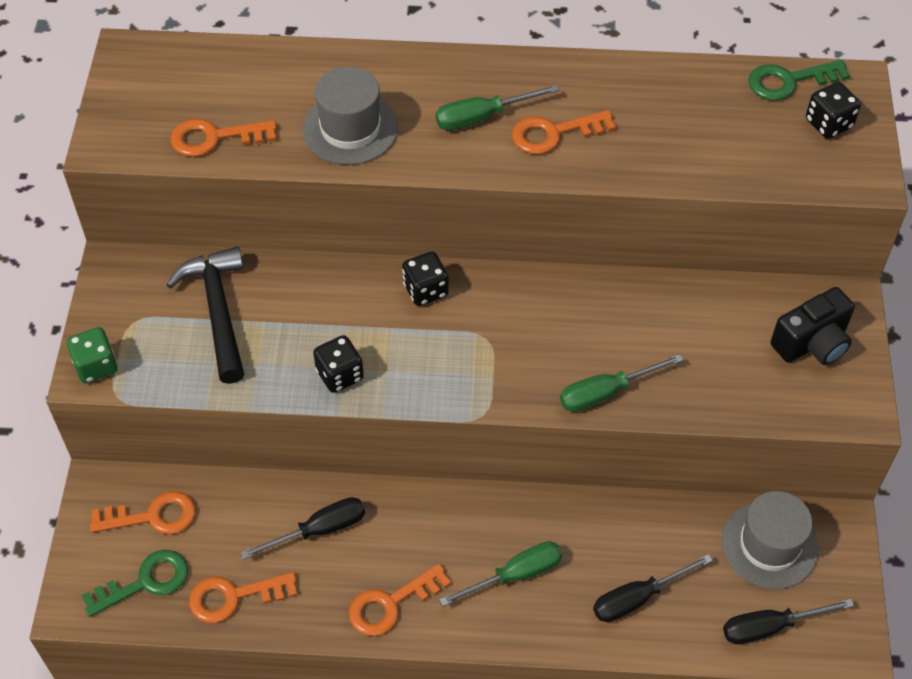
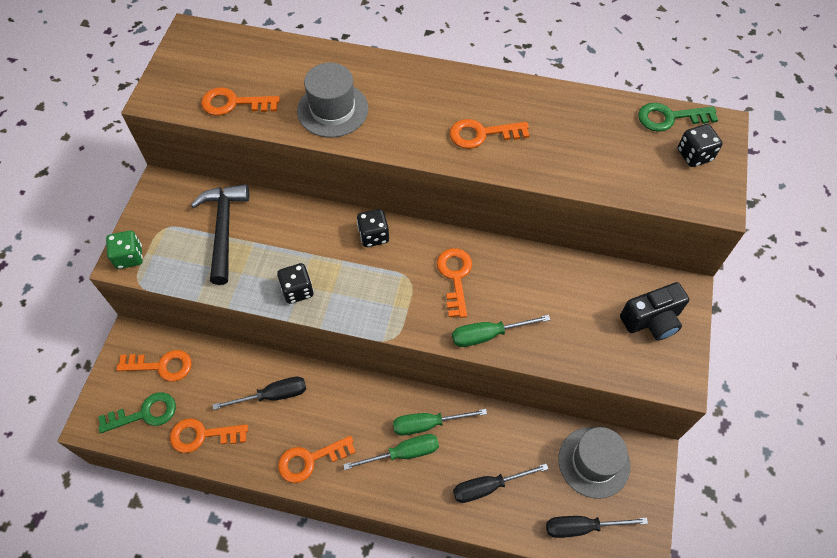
camera: 10 degrees right, 5 degrees up
green screwdriver [436,85,559,130] -> green screwdriver moved to [393,409,487,436]
none -> orange key [437,248,472,318]

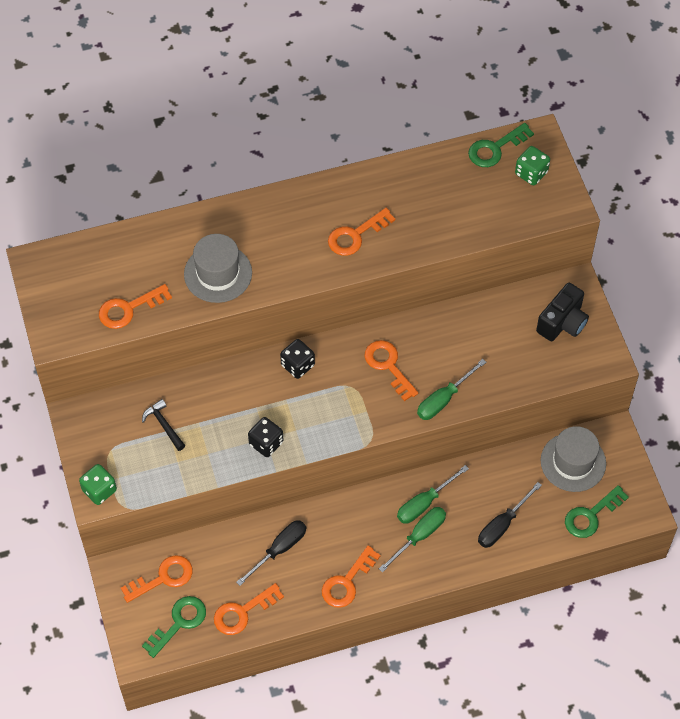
camera: 30 degrees left, 0 degrees up
black hammer [191,184,249,285] -> black hammer [142,399,185,451], size x0.53
black screwdriver [546,516,648,538] -> green key [565,485,629,538]
black dice [678,124,723,167] -> green dice [515,146,550,185]

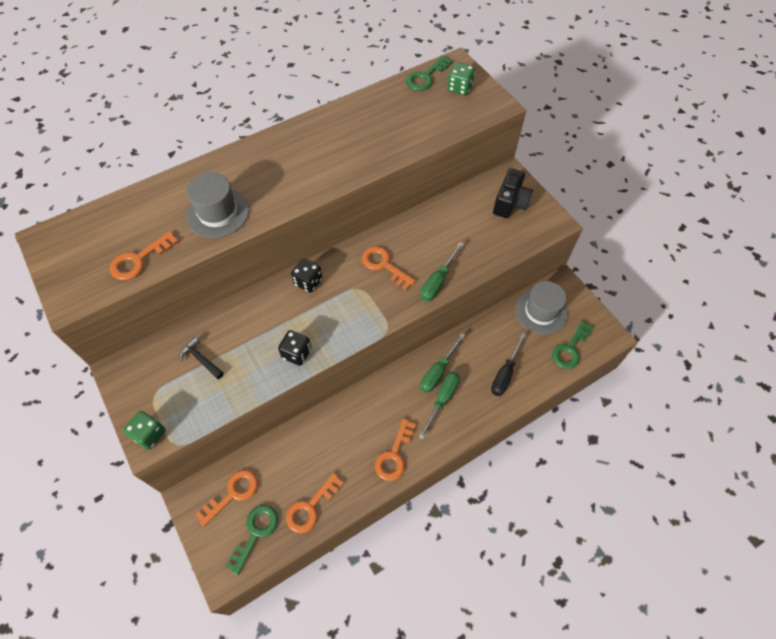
camera: 15 degrees left, 0 degrees up
black screwdriver [236,520,306,586] -> none
orange key [328,208,395,256] -> none

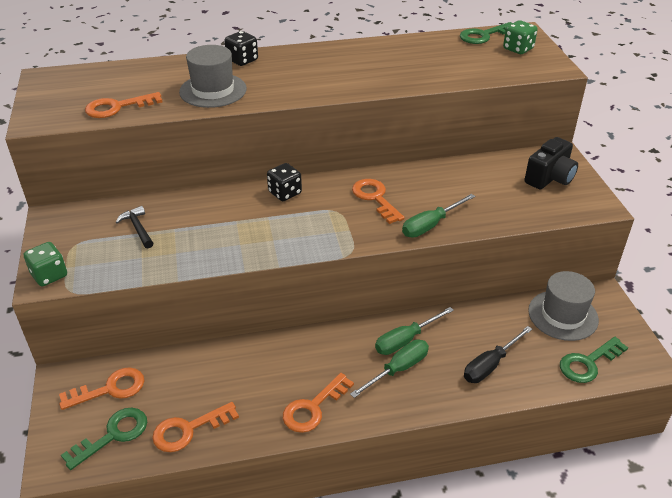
camera: 20 degrees right, 20 degrees down
black dice [278,330,312,366] -> black dice moved to [224,31,258,66]

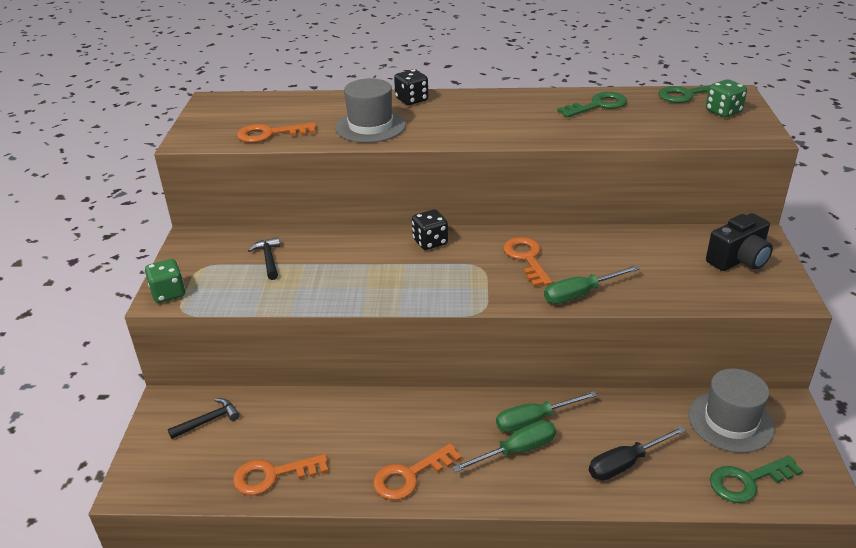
camera: 15 degrees right, 5 degrees down
orange key [59,367,144,410] -> black hammer [168,398,240,439]
green key [61,408,147,470] -> green key moved to [557,92,627,118]

